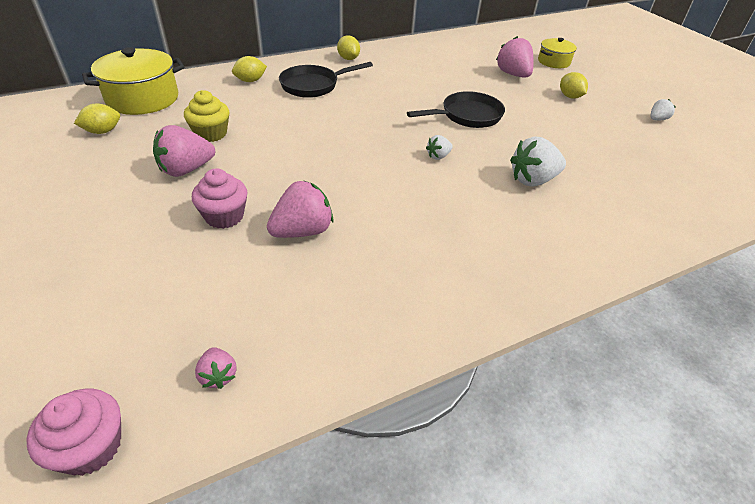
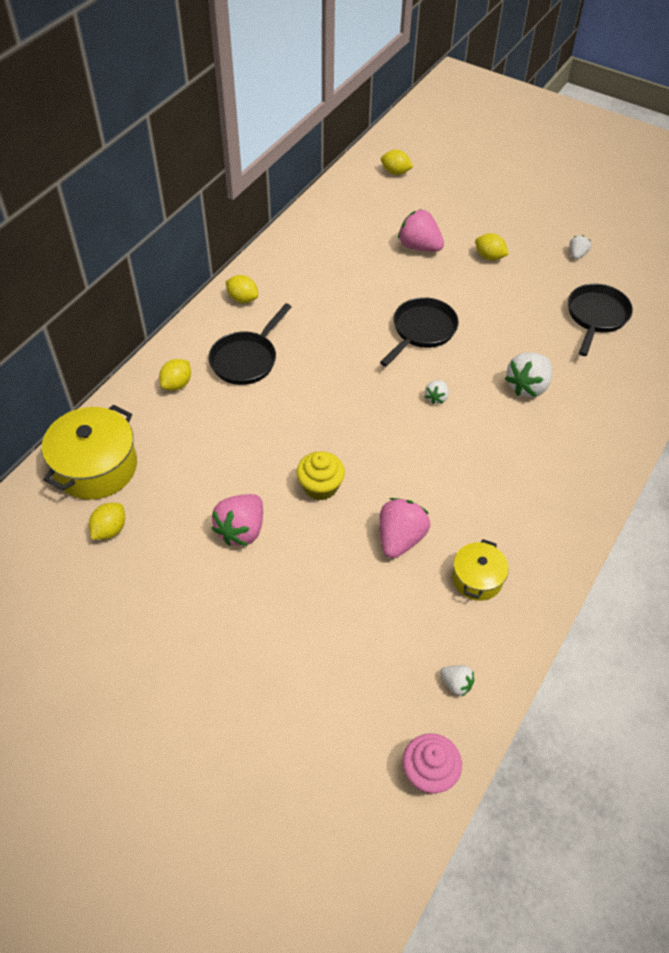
camera: 30 degrees left, 10 degrees up
yellow cupcake [184,90,229,142] -> yellow cupcake moved to [296,451,345,500]
pink cupcake [192,168,247,229] -> none
pink strawberry [195,347,237,389] -> white strawberry [440,665,475,696]
yellow pot [538,38,577,68] -> yellow pot moved to [452,539,509,601]
none -> yellow lemon [381,150,413,175]
none -> black pan [568,284,633,356]

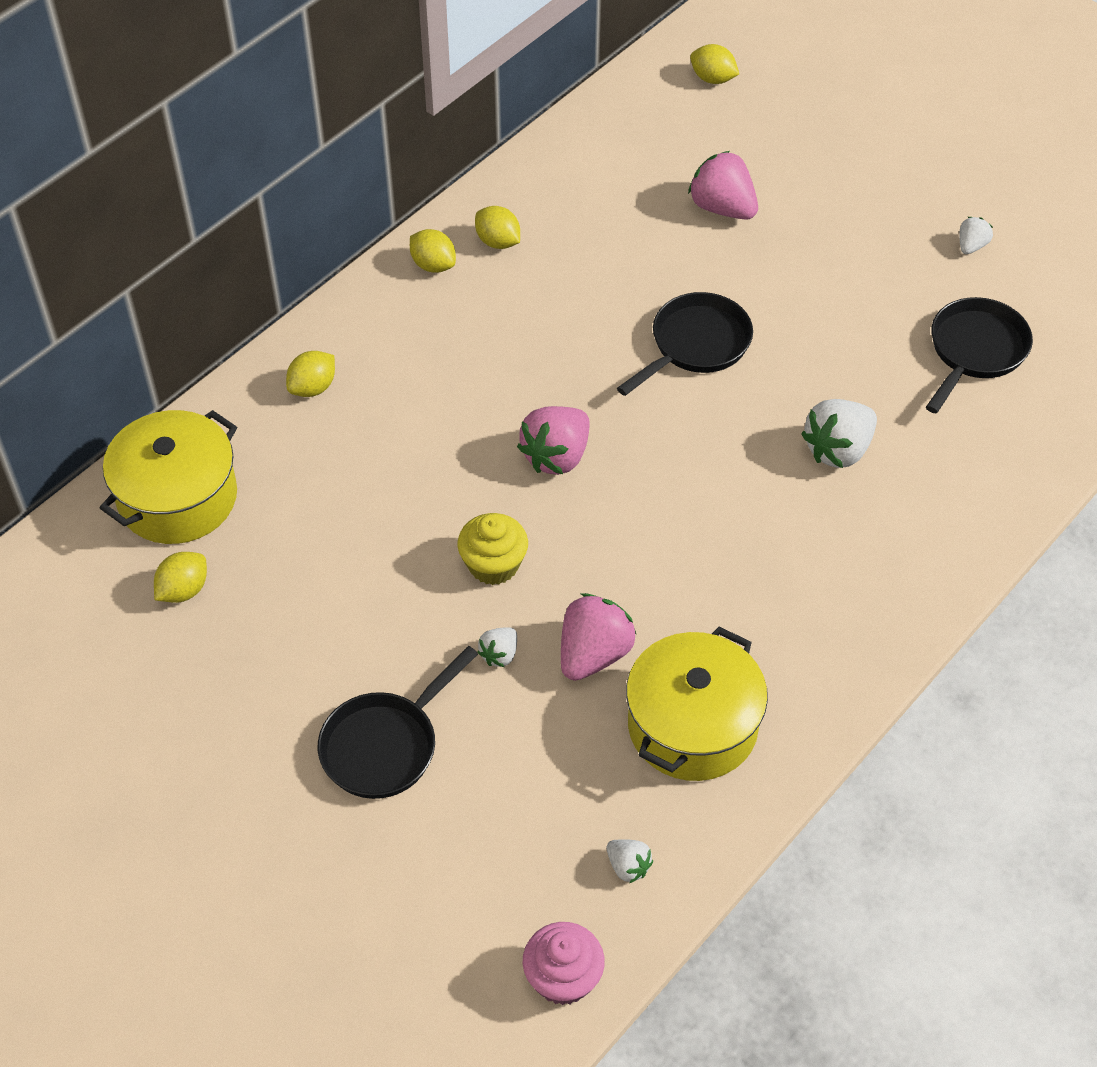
camera: 10 degrees right, 0 degrees up
black pan [209,303,292,385] -> black pan moved to [318,646,478,799]
pink strawberry [212,494,263,546] -> pink strawberry moved to [517,406,590,475]
white strawberry [425,380,449,404] -> white strawberry moved to [477,627,517,667]
yellow pot [452,539,509,601] -> yellow pot [626,627,768,781], size x1.75
yellow lemon [475,233,509,261] -> yellow lemon moved to [475,206,520,249]

